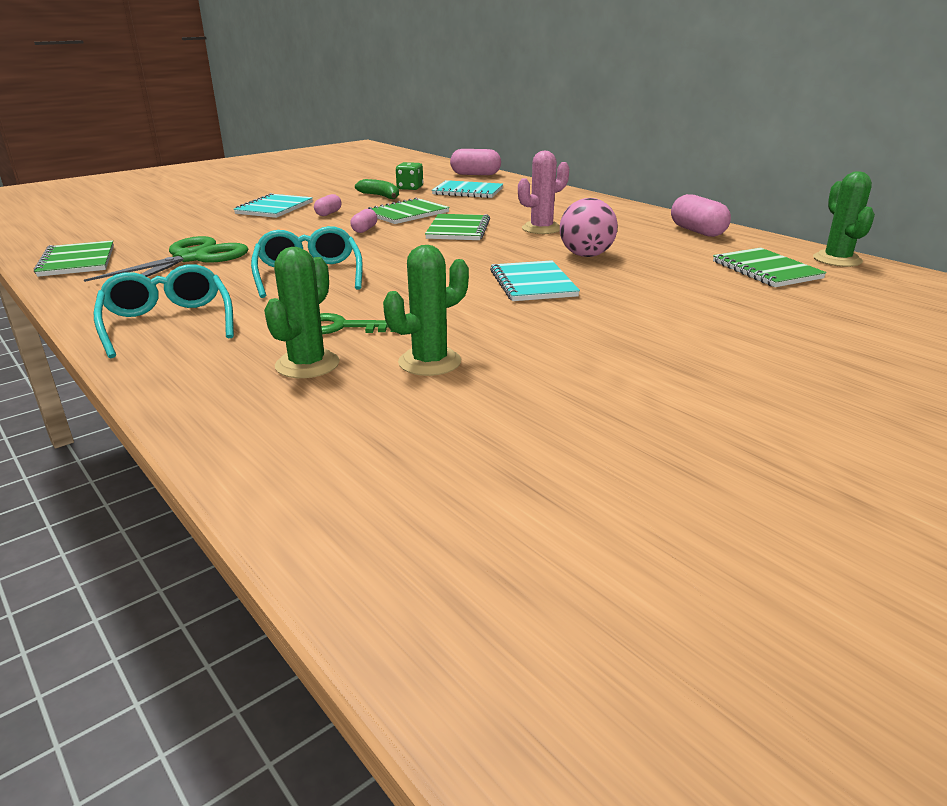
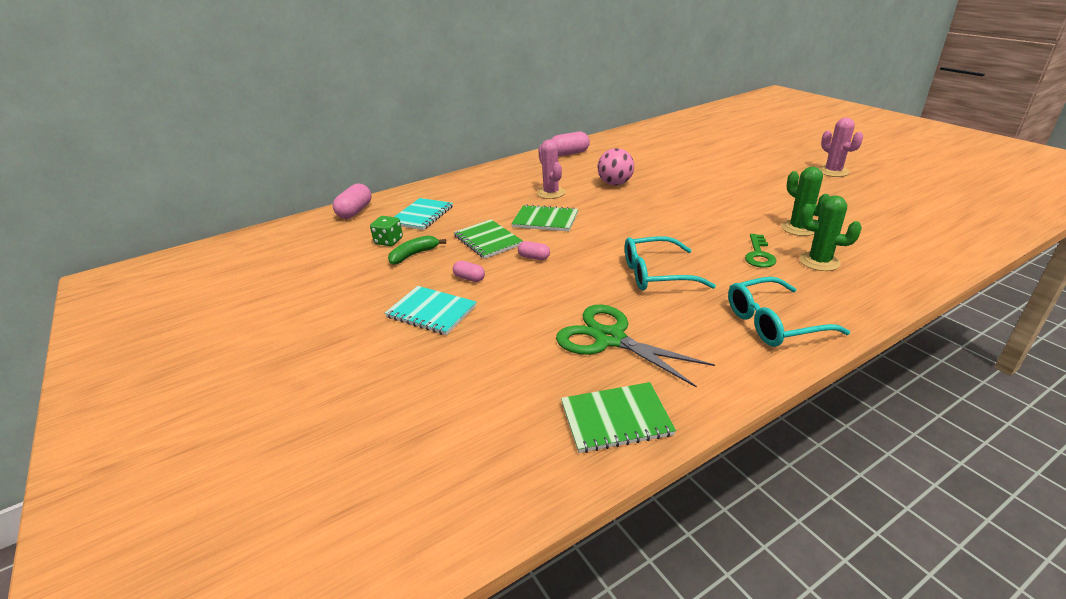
camera: 80 degrees left, 5 degrees up
turquoise notebook [490,260,580,301] -> none
green notebook [713,248,827,287] -> none
green cactus [813,171,875,267] -> none
none -> pink cactus [818,118,863,177]

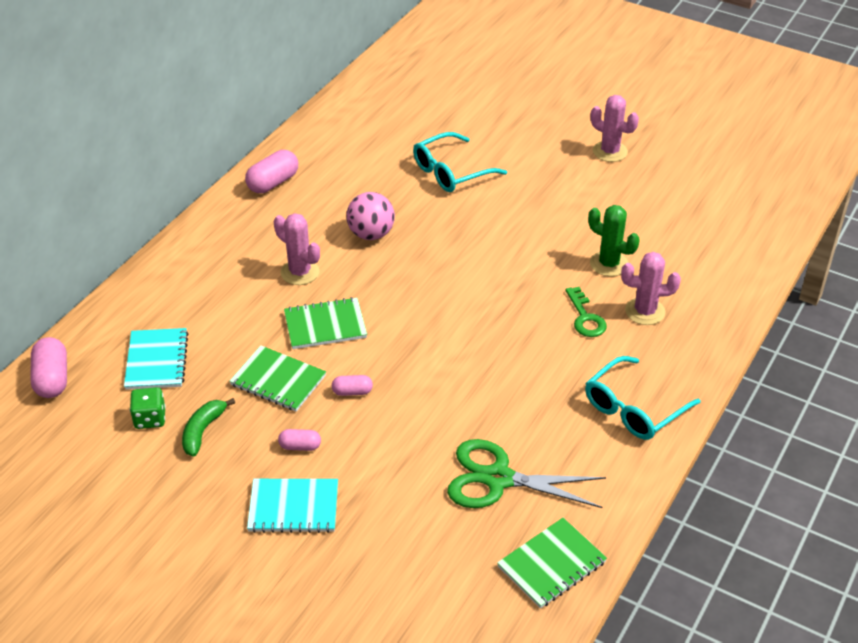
camera: 30 degrees left, 10 degrees up
turquoise glasses [625,236,716,291] -> turquoise glasses moved to [413,132,507,192]
green cactus [800,195,862,271] -> pink cactus [621,252,681,325]

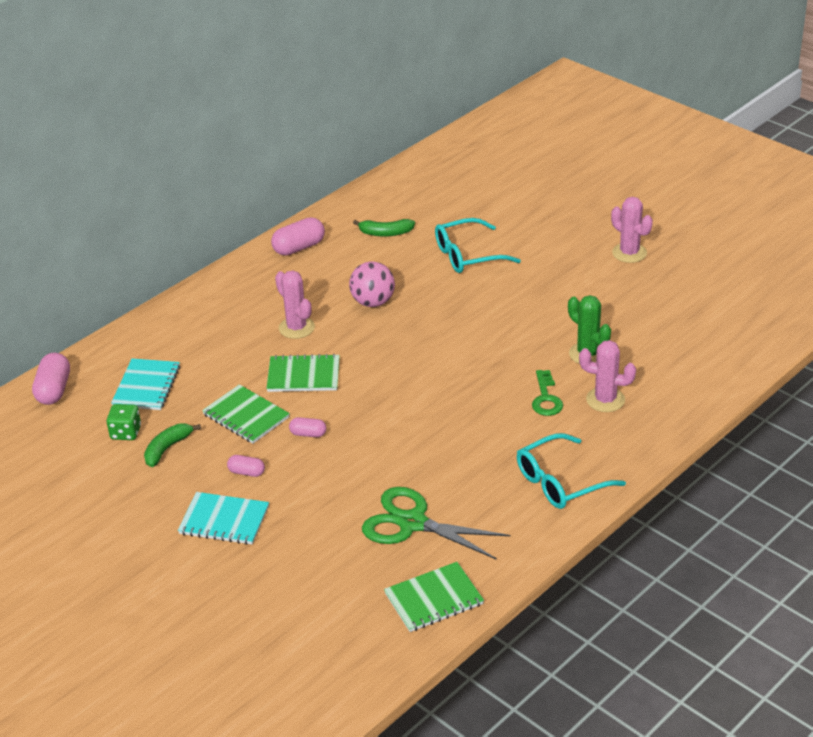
camera: 15 degrees right, 5 degrees down
none -> green banana [353,219,415,237]

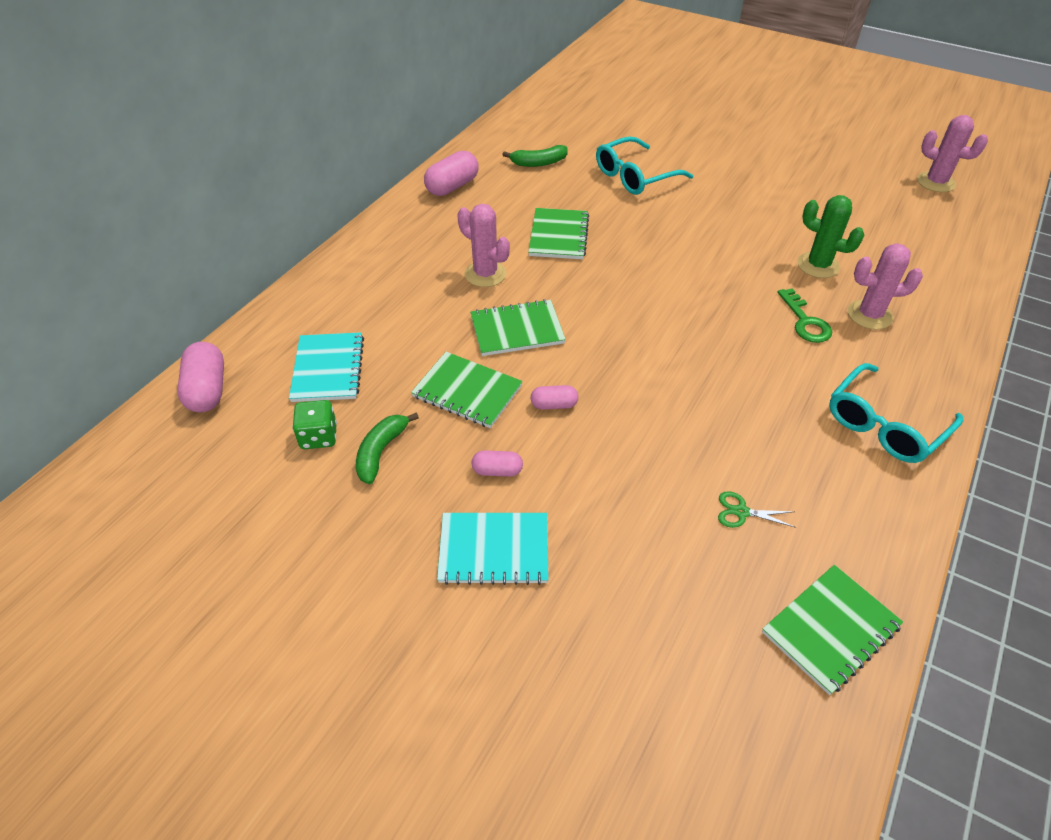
camera: 15 degrees left, 10 degrees up
pink ball [349,262,395,307] -> green notebook [528,208,589,259]
green scissors [362,487,510,560] -> green scissors [718,491,796,528], size x0.41
pink cactus [611,197,653,263] -> pink cactus moved to [917,115,988,192]

